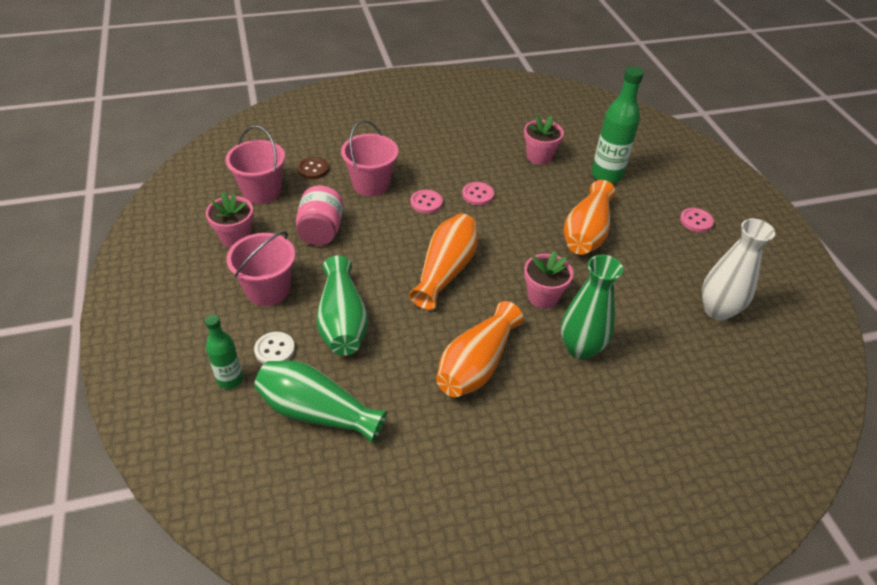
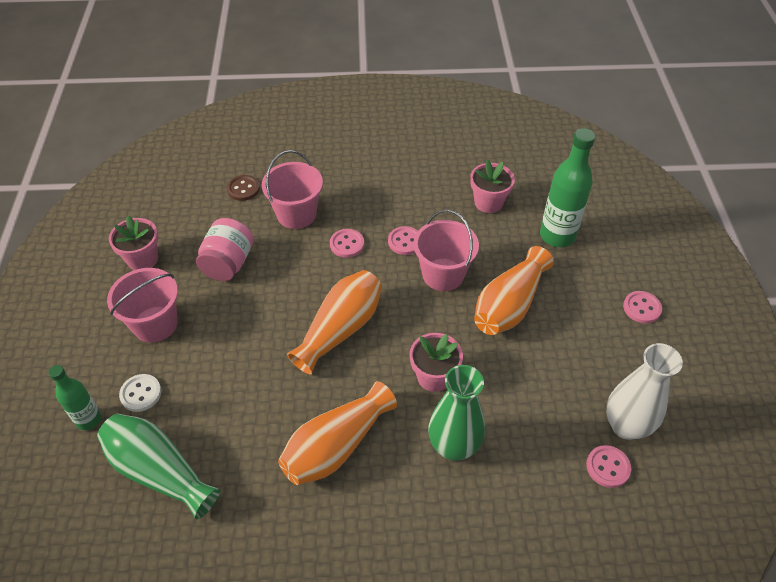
camera: 15 degrees right, 5 degrees up
pink bucket [225,126,285,204] -> pink bucket moved to [413,210,479,291]
green vase [317,255,368,356] -> none
none -> pink button [586,445,631,488]

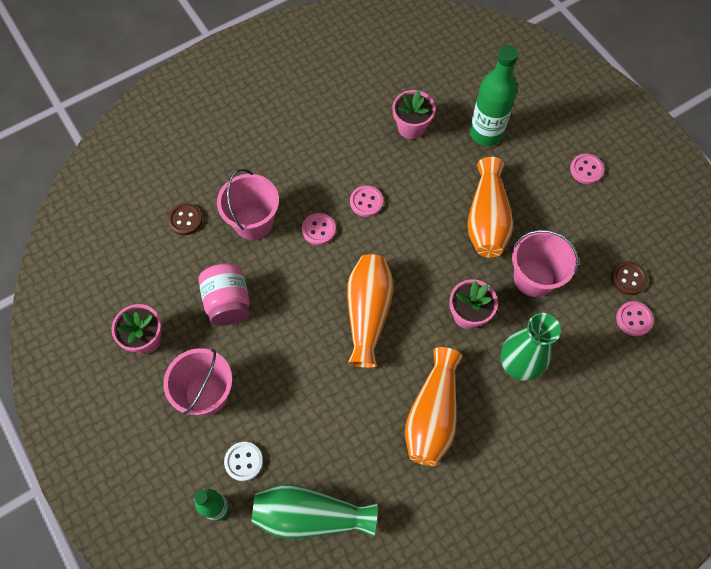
camera: 30 degrees left, 15 degrees up
pink bucket [413,210,479,291] -> pink bucket moved to [512,230,578,297]
white vase [606,343,683,440] -> brown button [611,261,648,295]

